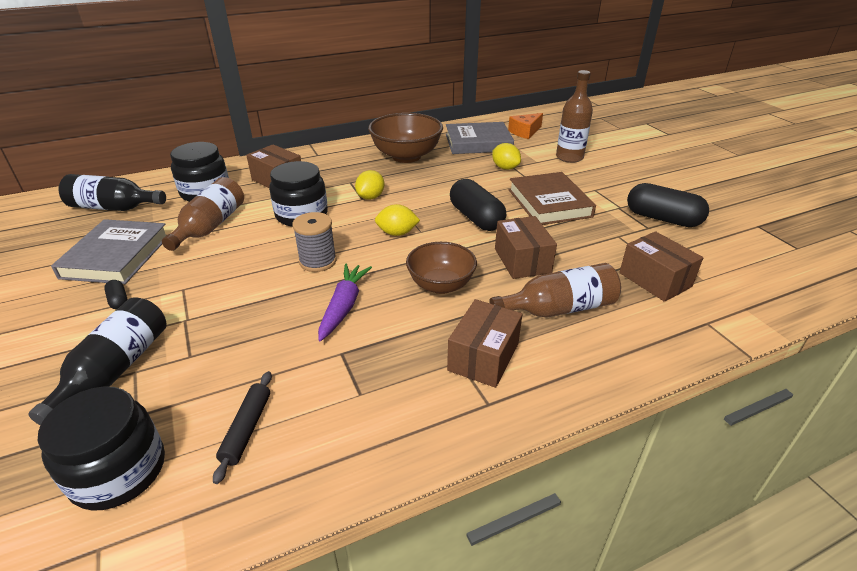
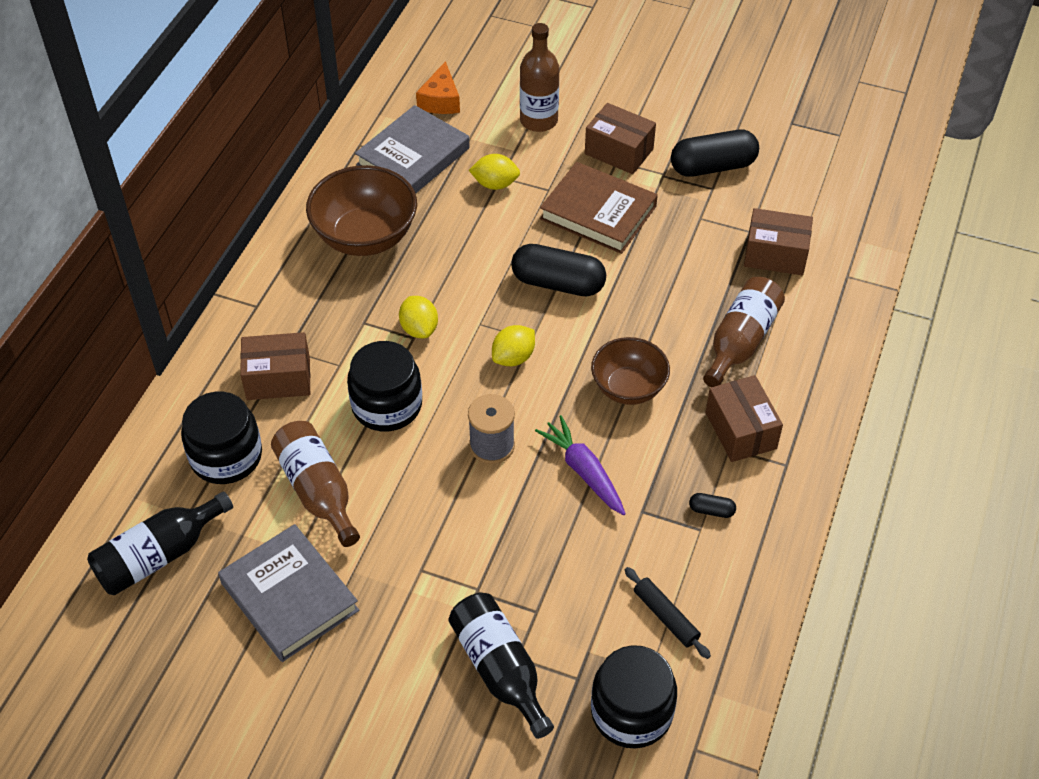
camera: 45 degrees left, 15 degrees up
black capsule [104,280,128,310] -> black capsule moved to [689,493,736,518]
brown box [495,216,557,279] -> brown box moved to [585,103,656,174]

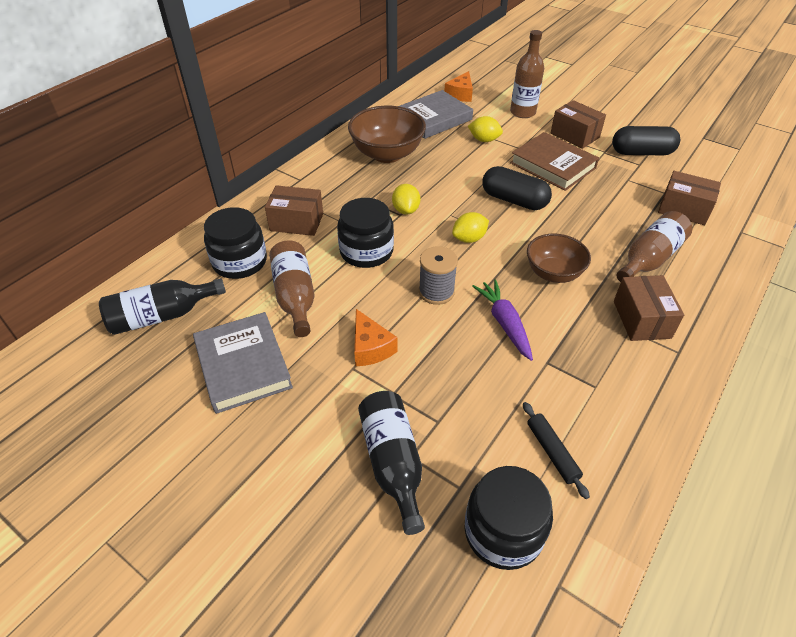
camera: 15 degrees right, 5 degrees down
black capsule [689,493,736,518] -> none
none -> orange cheese [354,309,398,366]

